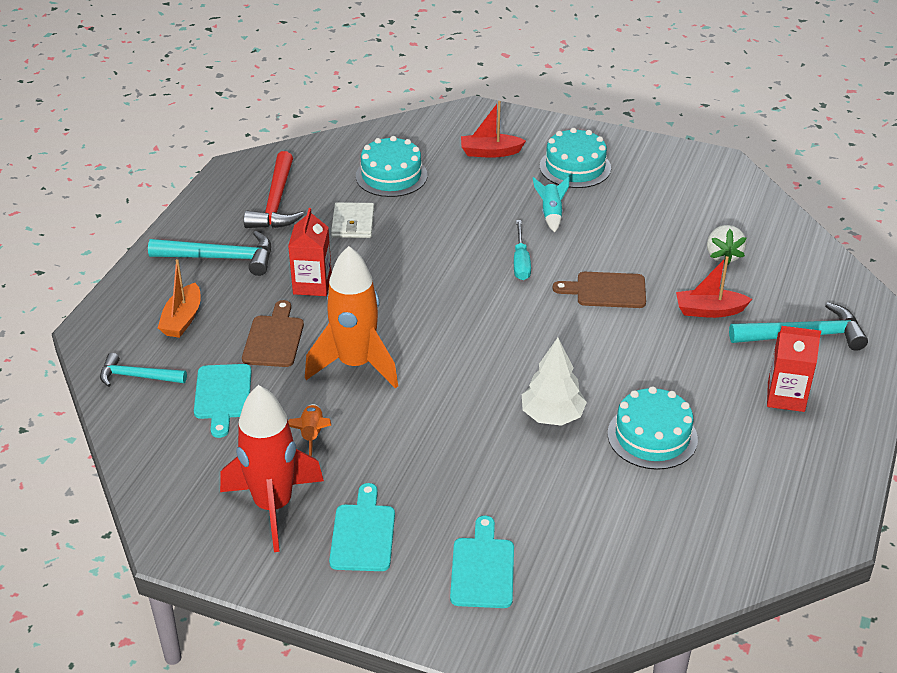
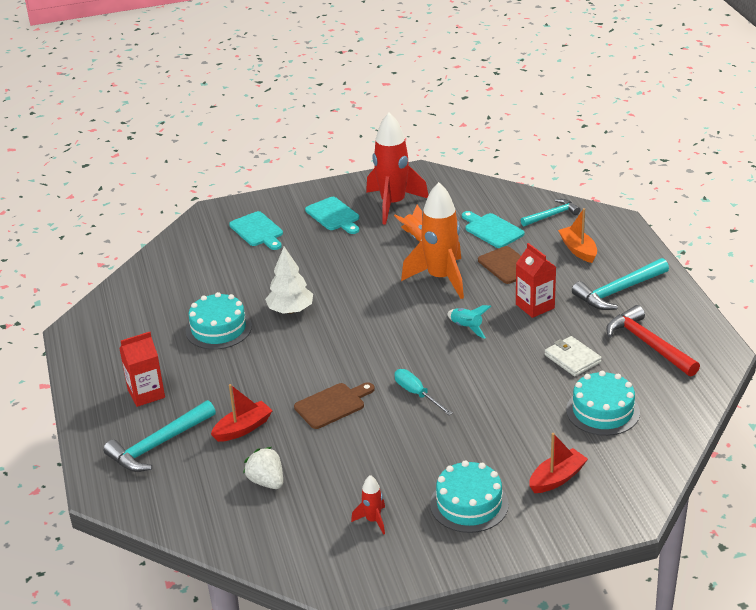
camera: 145 degrees right, 5 degrees down
turquoise rocket [533,176,570,232] -> turquoise rocket moved to [447,305,491,339]
none -> red rocket [351,475,385,535]

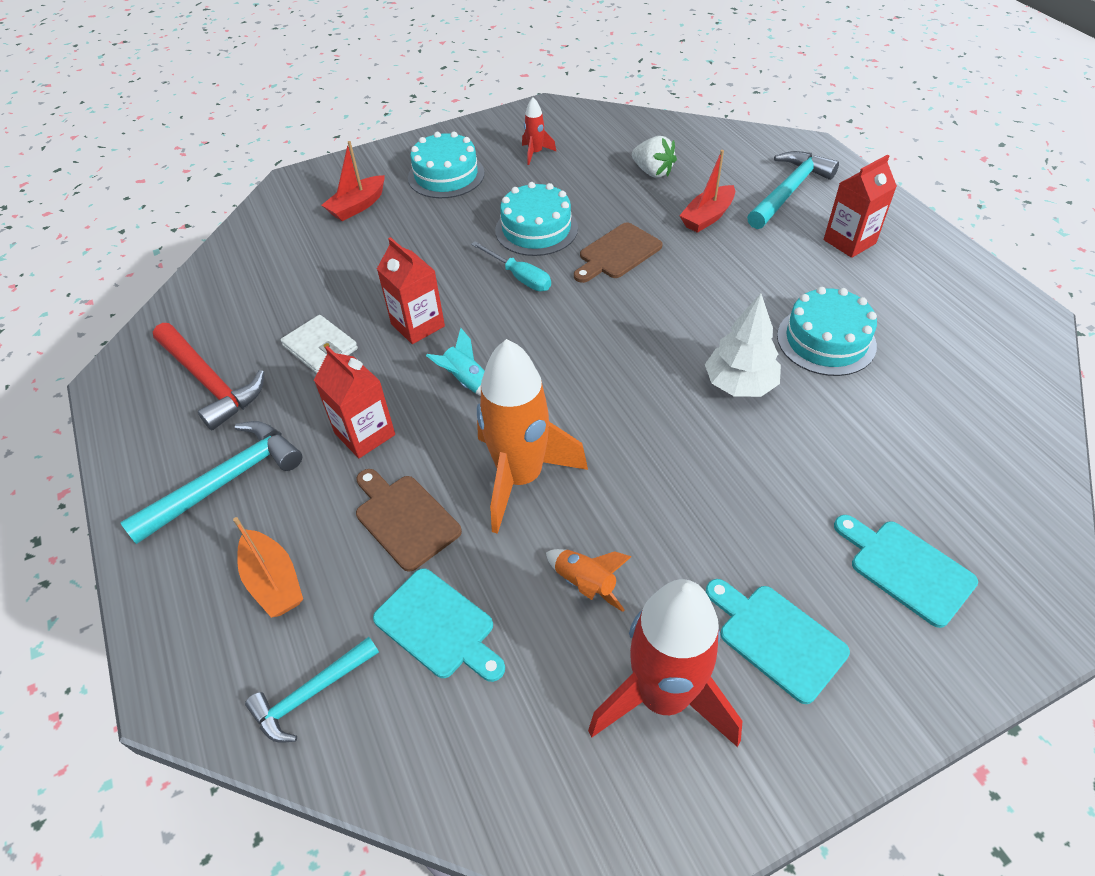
camera: 170 degrees right, 15 degrees up
turquoise cake [566,371,640,436] -> turquoise cake moved to [495,182,578,256]
none -> red carton [377,237,445,344]

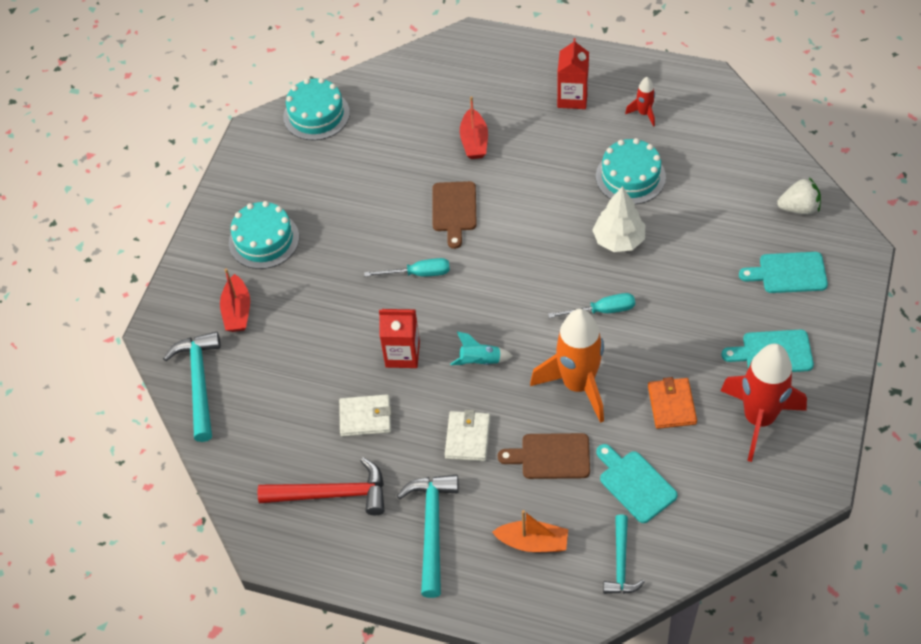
camera: 45 degrees left, 5 degrees up
red carton [314,346,395,458] -> white wallet [445,410,490,461]
turquoise cutting board [373,568,505,682] -> turquoise cutting board turned 120 degrees counterclockwise [596,444,678,523]
turquoise cake [495,182,578,256] -> turquoise cake moved to [283,78,350,140]
red rocket [522,97,556,165] -> red rocket moved to [625,77,655,127]
orange rocket [546,549,631,612] -> orange wallet [648,377,697,429]
white strawberry [632,136,677,178] -> white strawberry moved to [777,177,821,215]
turquoise hammer [747,151,839,229] -> turquoise hammer moved to [163,331,221,442]
none -> turquoise screwdriver [548,293,635,318]

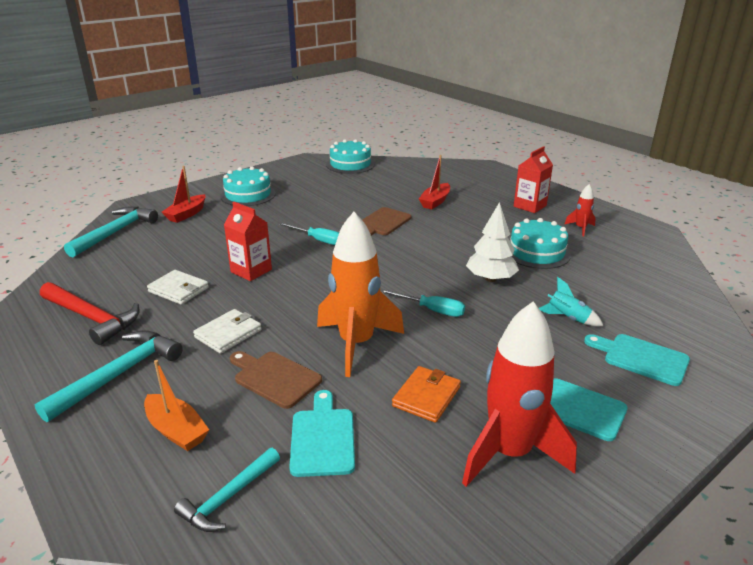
camera: 30 degrees right, 25 degrees down
turquoise rocket [450,332,513,365] -> turquoise rocket moved to [539,277,603,326]
white strawberry [777,177,821,215] -> none

